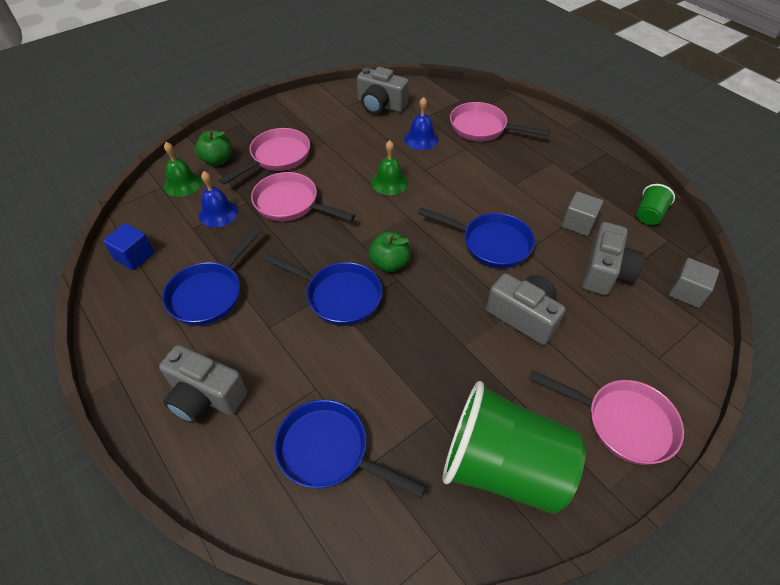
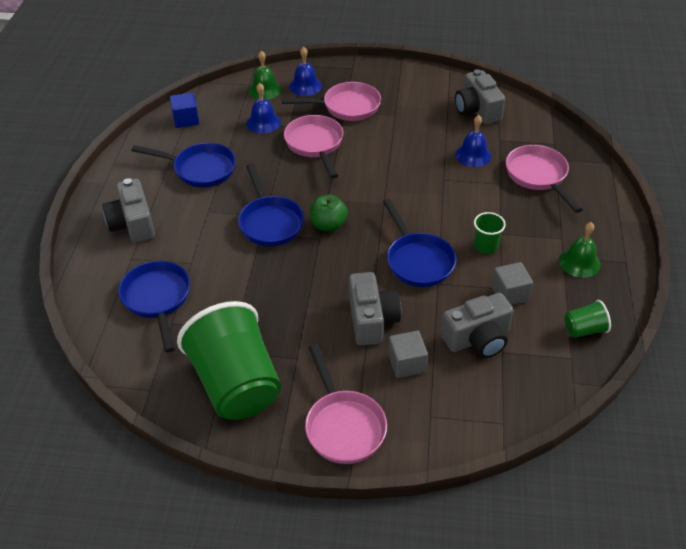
camera: 45 degrees right, 5 degrees down
blue pan [162,226,262,326] -> blue pan turned 150 degrees counterclockwise [131,143,236,188]
green apple [195,130,232,166] -> blue bell [289,47,322,96]
green bell [371,140,408,195] -> green bell moved to [559,222,601,278]
grey cube [669,258,719,308] -> grey cube moved to [388,331,428,378]
none -> green cup [474,212,506,254]

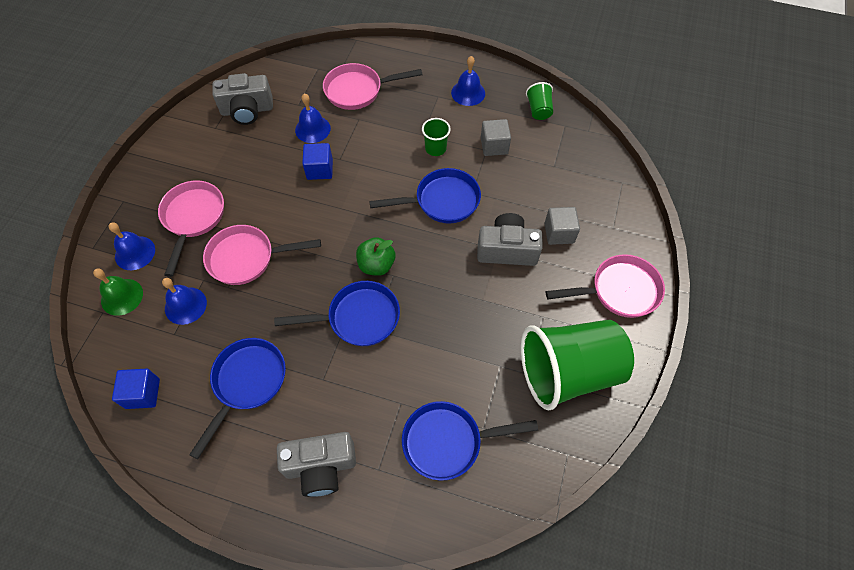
camera: 80 degrees left, 15 degrees up
grey camera [441,293,513,358] -> none
green bell [559,222,601,278] -> blue bell [451,56,485,106]
none -> blue cube [302,143,333,180]

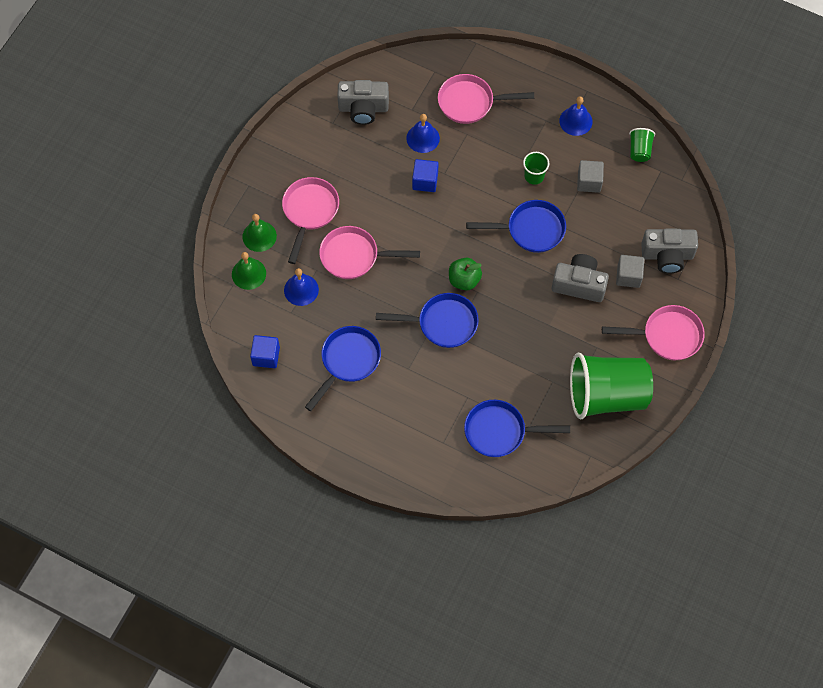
camera: 10 degrees right, 5 degrees up
blue bell [108,222,155,270] -> green bell [242,214,277,252]
grey camera [277,432,356,497] -> grey camera moved to [641,229,698,273]

